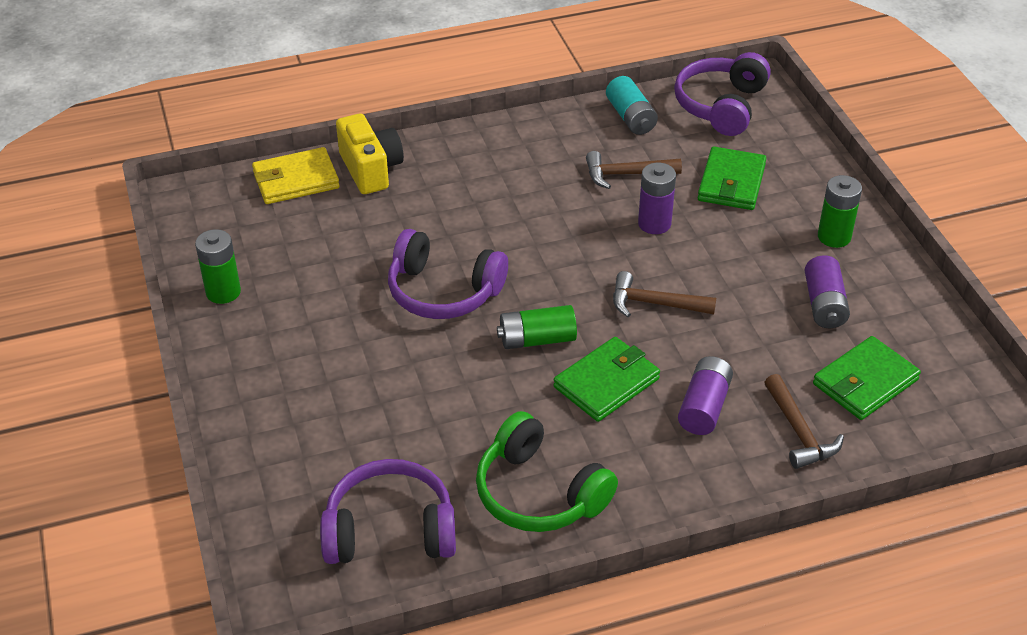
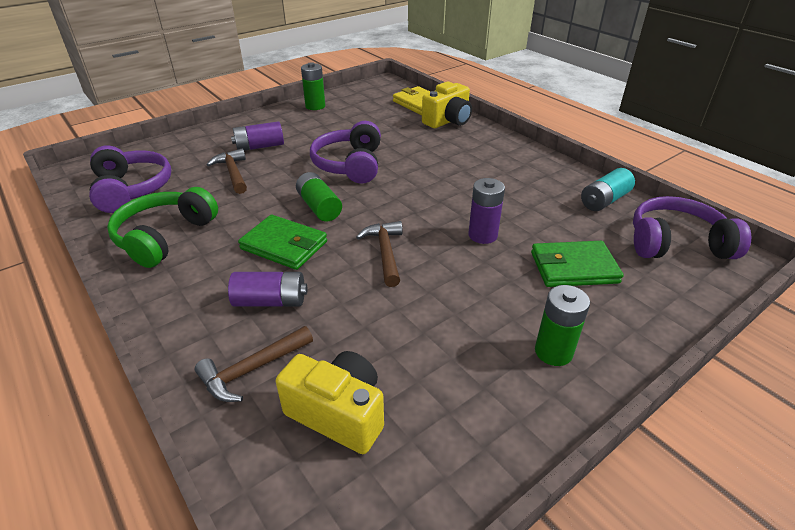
camera: 70 degrees right, 5 degrees down
brown hammer [586,151,682,189] -> brown hammer moved to [207,149,247,194]
purple battery [805,255,850,328] -> purple battery moved to [231,121,284,151]
green wallet [813,336,921,420] -> yellow camera [276,351,384,454]

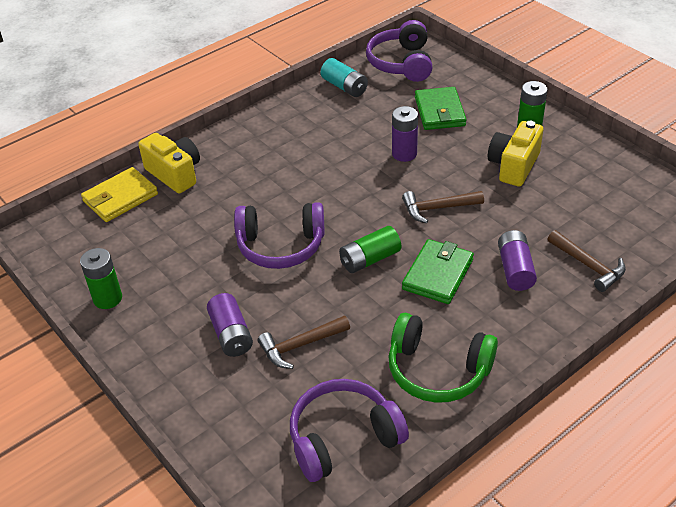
camera: 90 degrees left, 5 degrees up
yellow camera [276,351,384,454] -> yellow camera moved to [488,121,543,186]

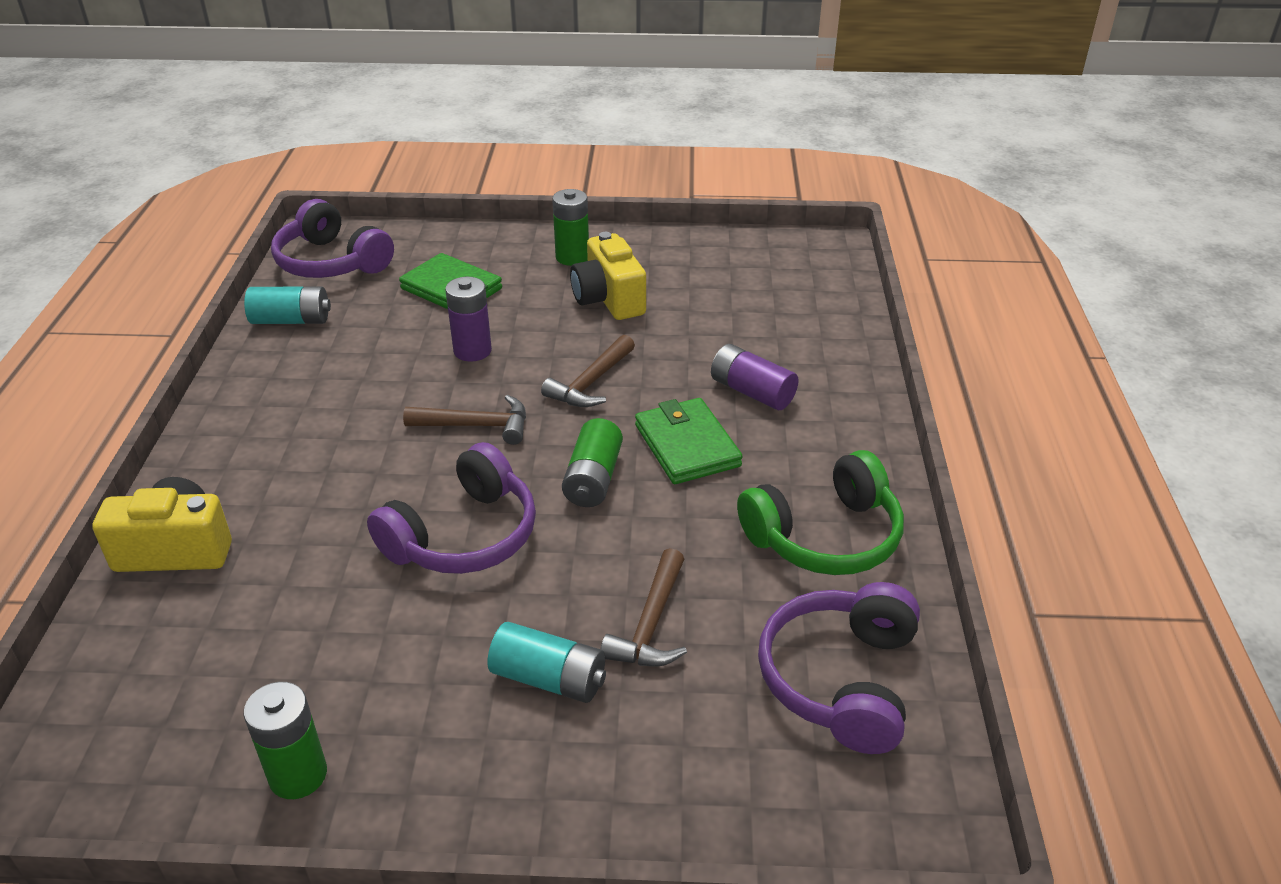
camera: 50 degrees left, 5 degrees down
yellow wallet [81,167,158,222] -> none
purple battery [207,293,253,357] -> turquoise battery [487,622,606,703]
brown hammer [547,230,626,292] -> brown hammer moved to [403,395,526,445]

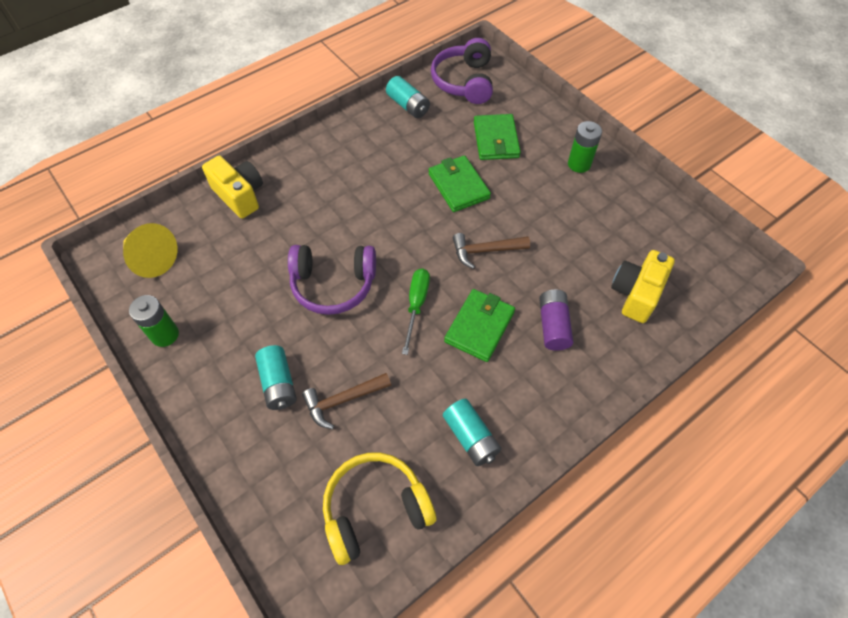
camera: 50 degrees right, 20 degrees up
brown hammer [403,395,526,445] -> none
purple battery [445,277,492,362] -> green wallet [429,155,491,212]
green battery [562,418,623,507] -> green screwdriver [402,269,430,355]
yellow camera [570,232,646,320] -> yellow camera moved to [611,250,675,323]
green headphones [737,450,904,575] -> turquoise battery [443,399,501,466]
purple headphones [758,582,920,754] -> yellow headphones [323,452,437,565]
none -> yellow cone [123,223,177,278]

